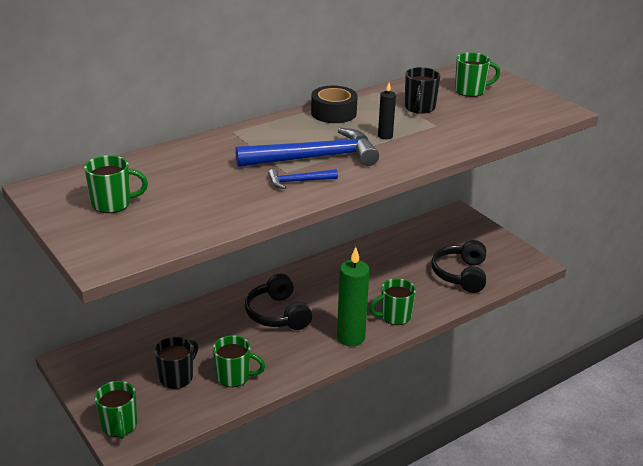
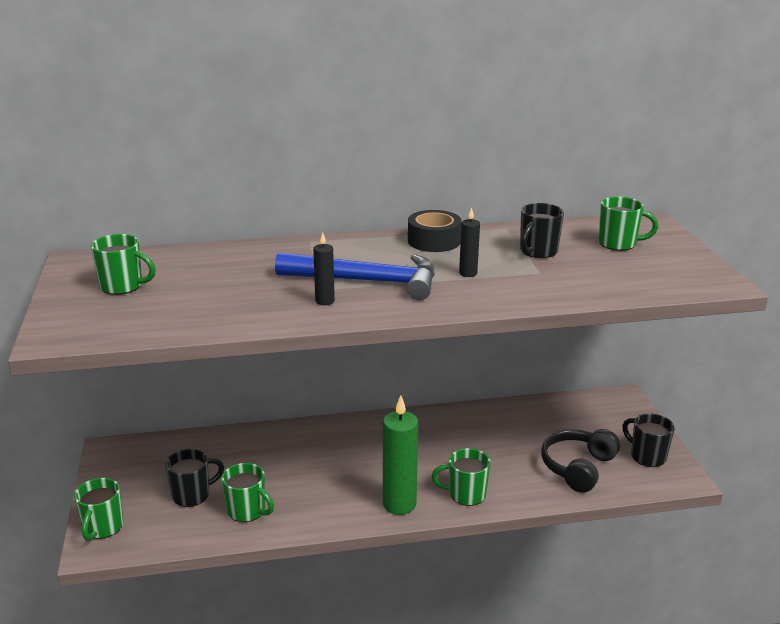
camera: 25 degrees right, 5 degrees down
black headphones [245,274,312,330] -> none
blue hammer [268,169,338,189] -> black candle [313,232,335,305]
none -> black mug [622,413,675,467]

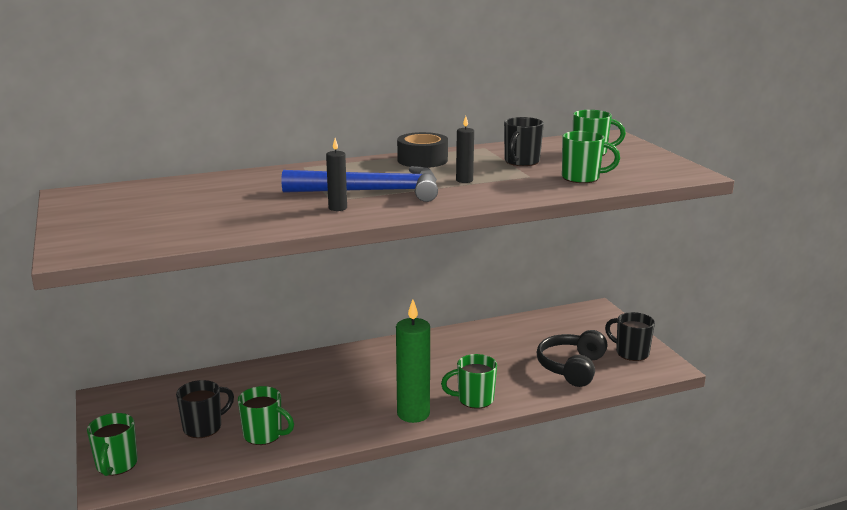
camera: 10 degrees left, 5 degrees down
green mug [91,234,156,295] -> green mug moved to [562,131,620,183]

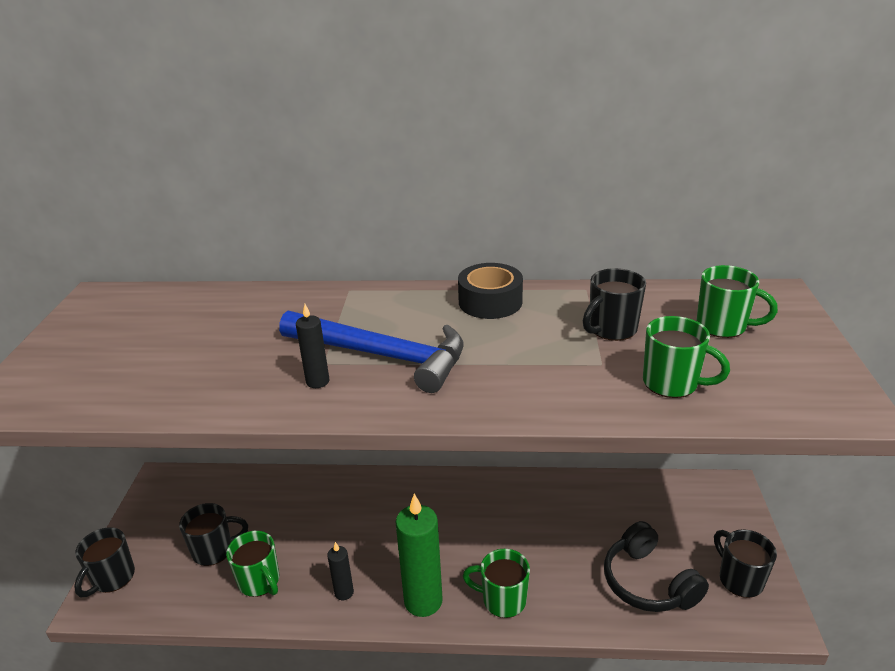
camera: 25 degrees right, 10 degrees up
green mug [87,413,138,476] -> black mug [74,527,135,597]
black candle [456,116,474,183] -> black candle moved to [327,542,354,600]
black headphones [536,330,607,387] -> black headphones turned 75 degrees counterclockwise [604,521,709,612]

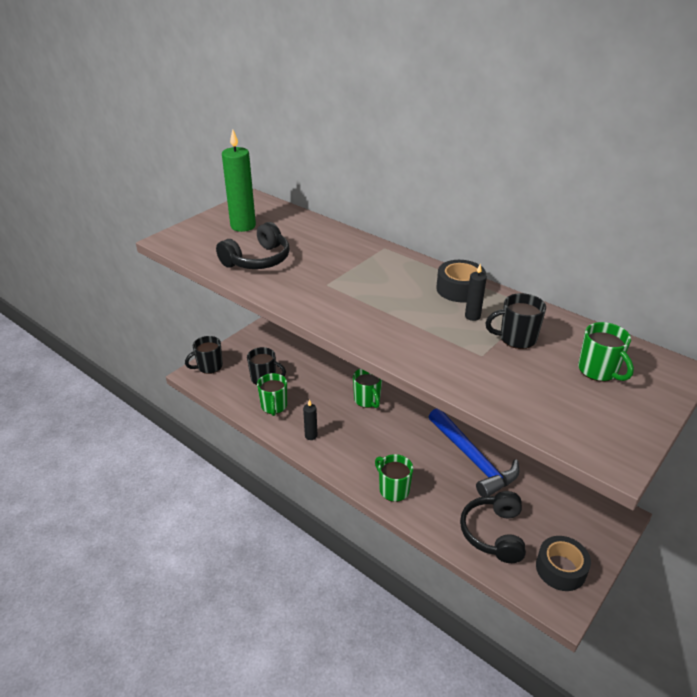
camera: 35 degrees right, 5 degrees up
blue hammer [279,311,464,393] -> blue hammer moved to [429,408,520,497]
black candle [296,304,329,388] -> black candle moved to [465,264,487,321]
green candle [396,494,443,617] -> green candle moved to [222,129,256,232]
green mug [643,316,730,398] -> green mug moved to [353,369,382,408]
black mug [714,529,777,598] -> black tape [536,536,591,591]
none -> black headphones [216,222,290,269]

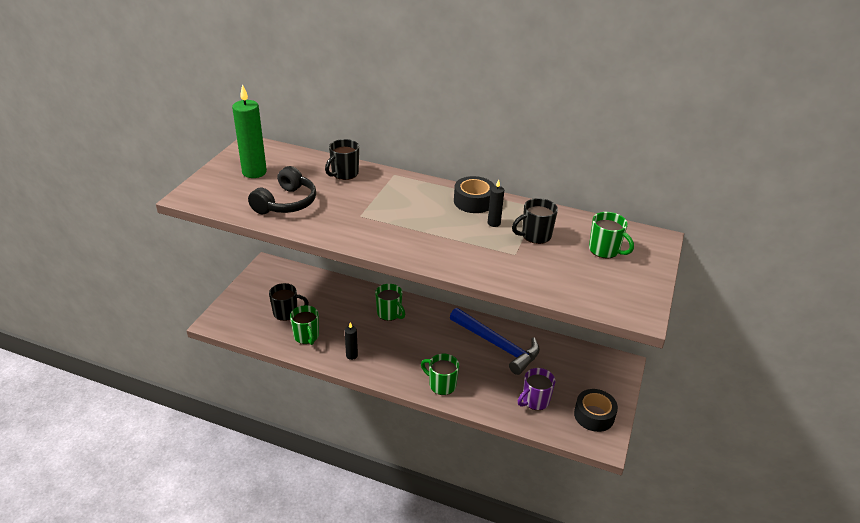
camera: 20 degrees left, 0 degrees up
black mug [185,336,223,374] -> black mug moved to [325,139,359,180]
black headphones [460,491,526,563] -> purple mug [518,368,555,410]

